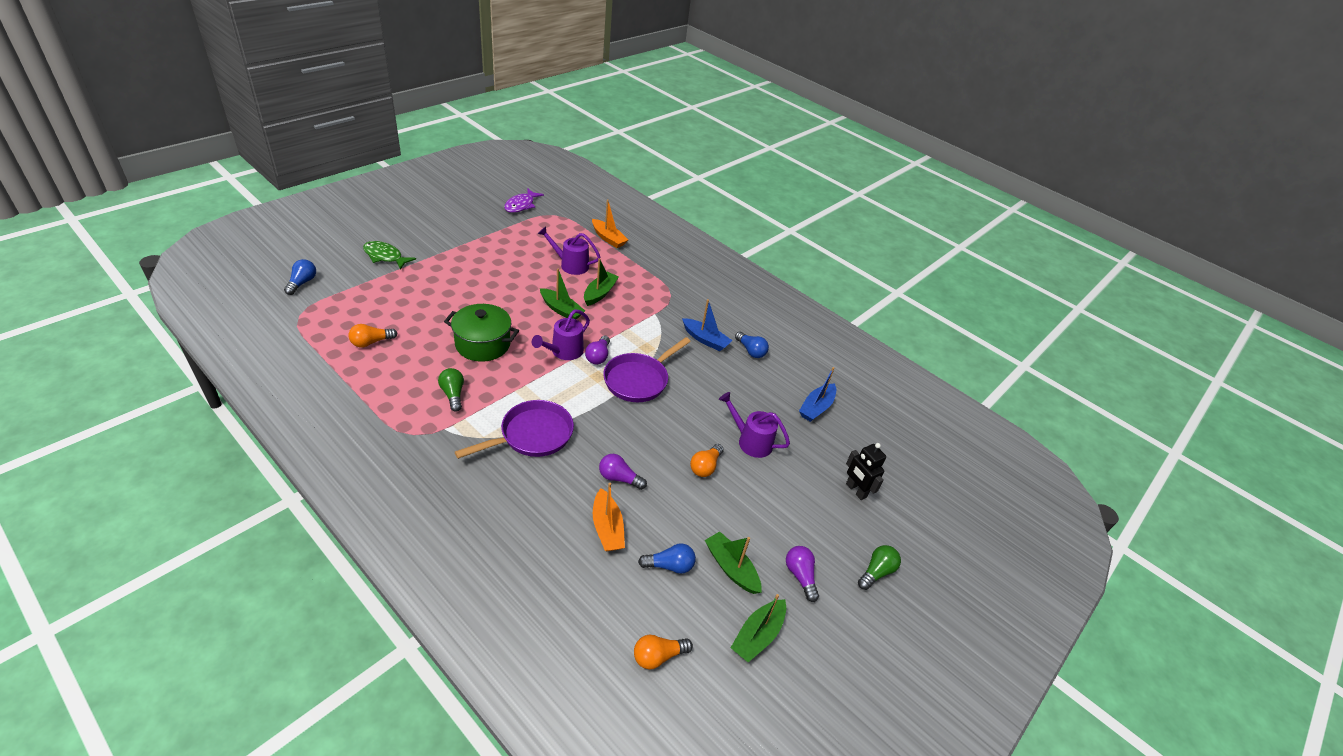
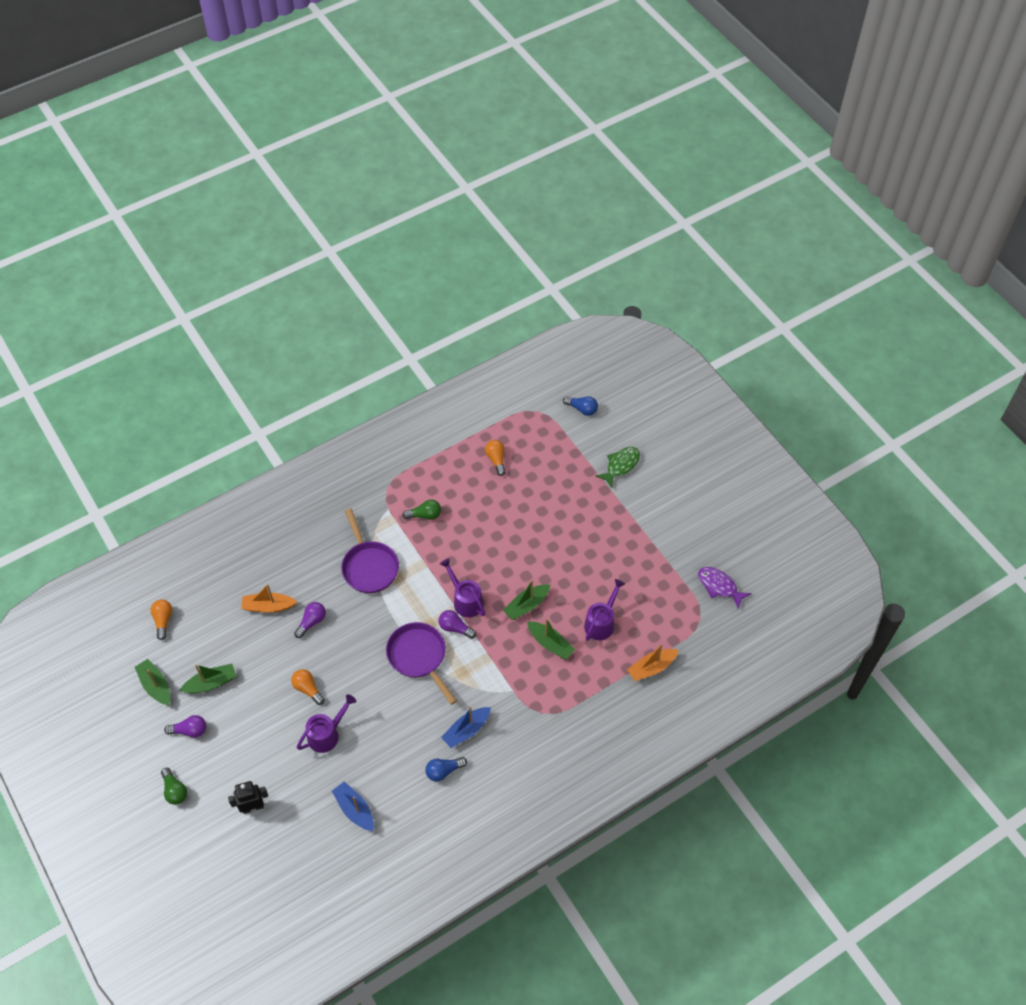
camera: 110 degrees right, 15 degrees up
green pot [444,304,519,362] -> none
blue light bulb [638,543,696,574] -> none

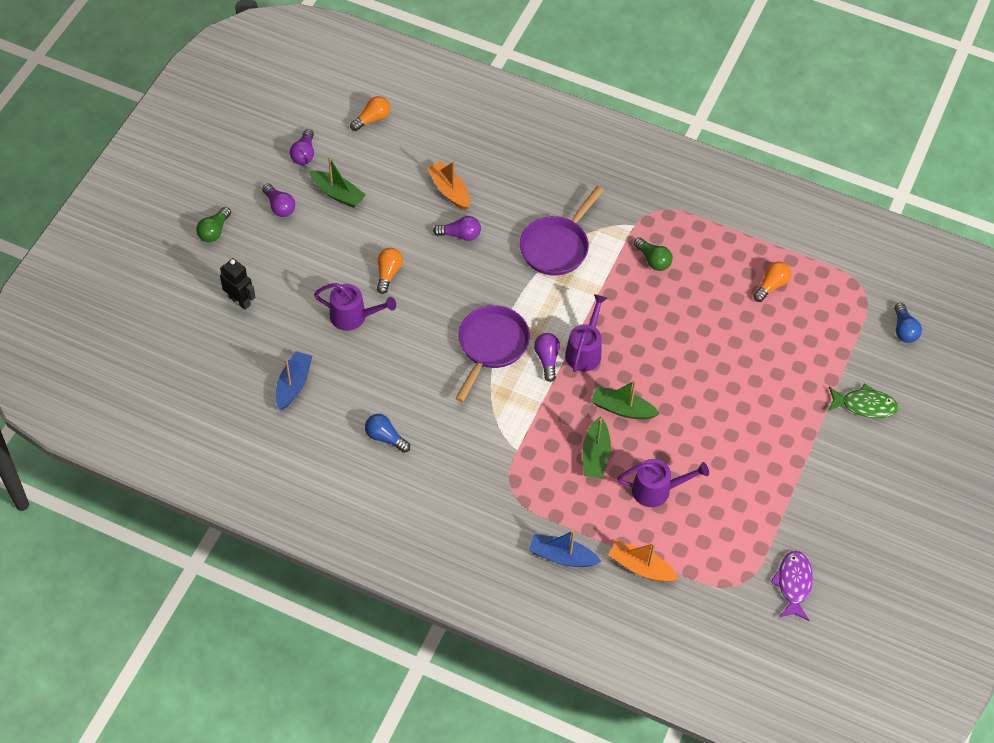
camera: 55 degrees right, 0 degrees up
green boat [135,659,170,705] -> purple light bulb [290,129,314,165]
blue boat [441,707,491,748] -> blue boat moved to [529,530,601,567]

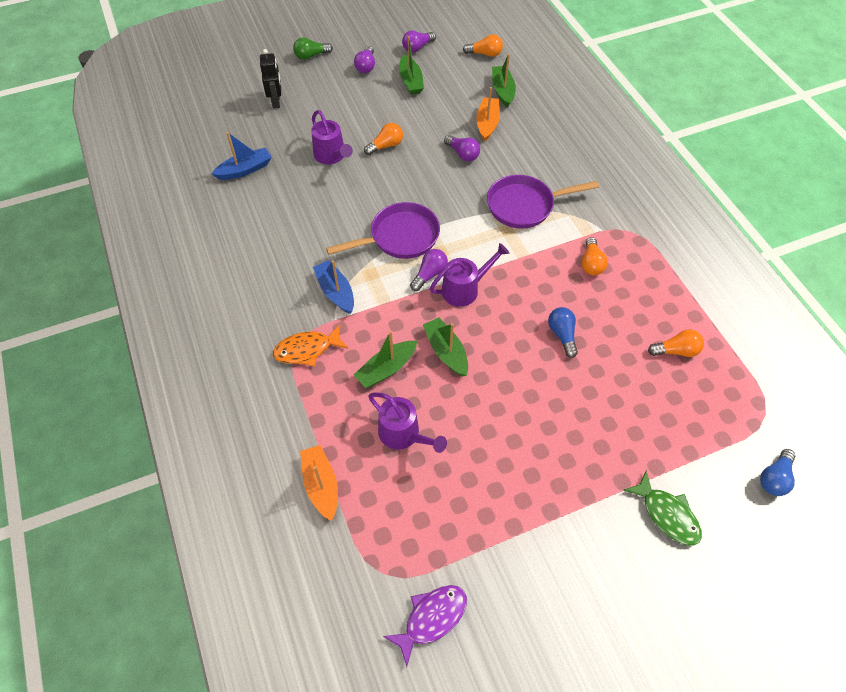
camera: 45 degrees right, 0 degrees up
blue light bulb [365,414,410,453] -> blue light bulb moved to [548,307,578,358]
blue boat [529,530,601,567] -> blue boat moved to [313,260,354,314]
green light bulb [634,237,672,271] -> orange light bulb [581,237,608,275]
none -> orange fish [273,325,348,366]
none -> green boat [492,54,516,108]

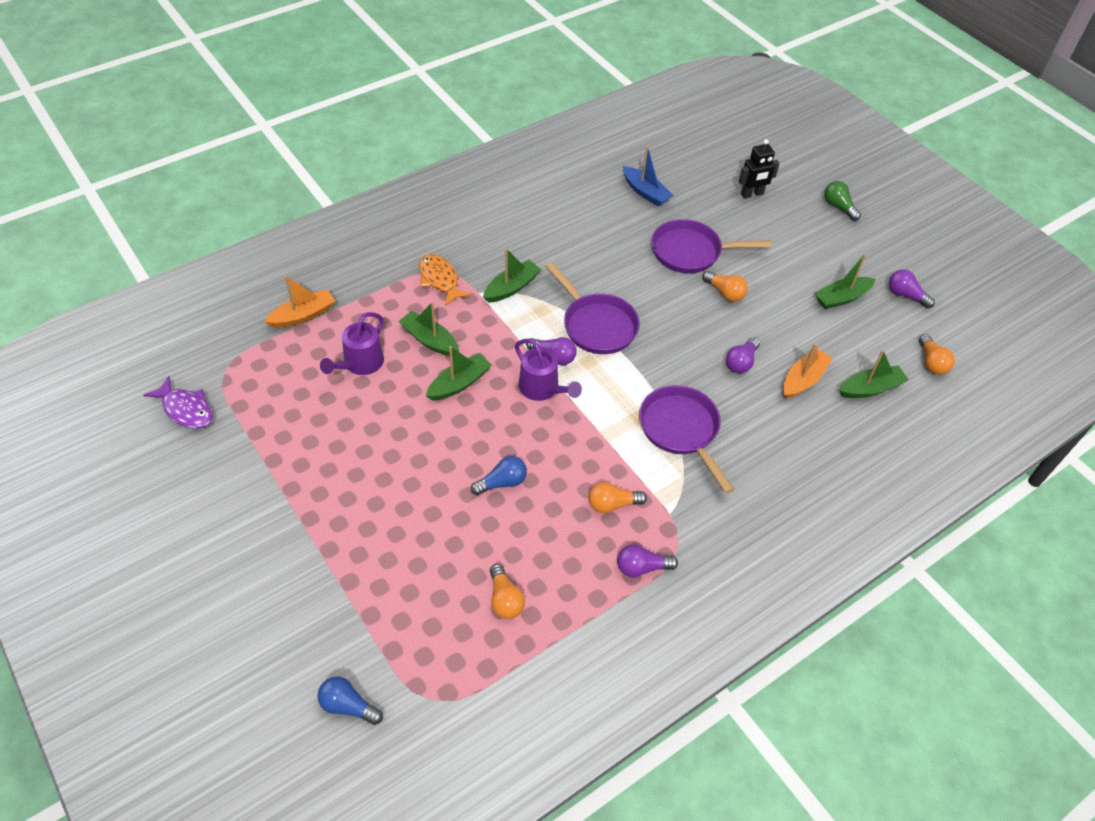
camera: 75 degrees right, 5 degrees down
purple watering can [311,110,353,164] -> purple pan [652,219,772,273]
blue boat [313,260,354,314] -> green boat [483,248,541,303]
purple light bulb [354,46,375,73] -> purple light bulb moved to [617,545,678,578]
orange boat [477,87,500,141] -> orange boat turned 45 degrees counterclockwise [783,343,833,399]
green fish [623,470,702,546] -> none

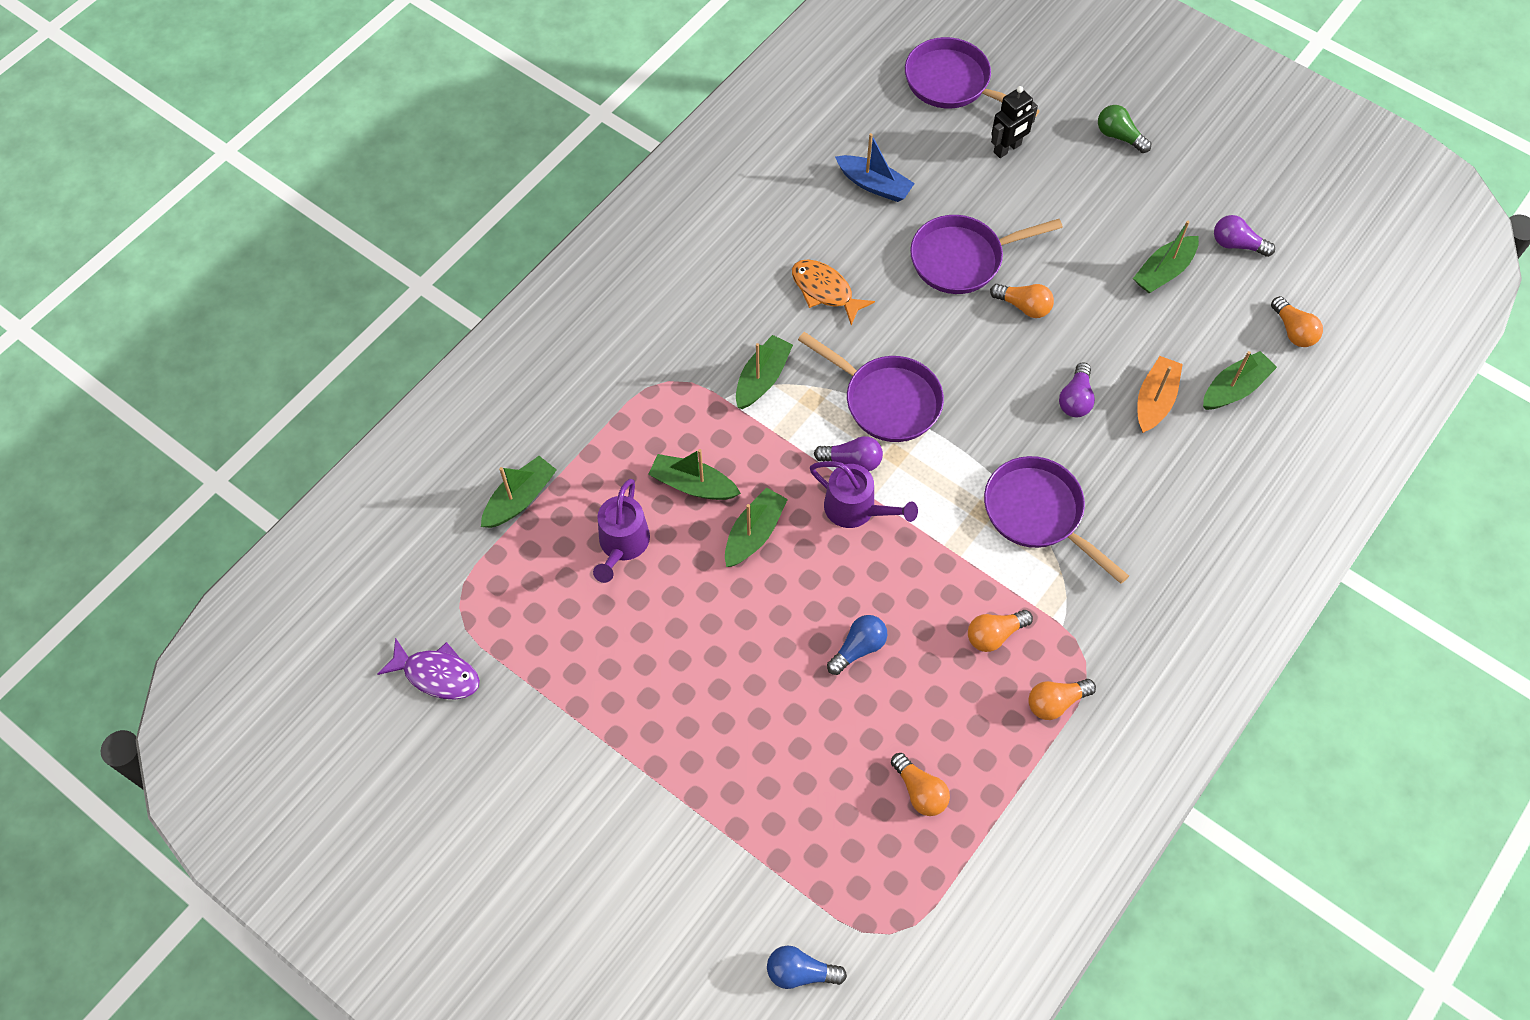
camera: 15 degrees left, 10 degrees up
orange boat [264,275,335,328] -> green boat [481,456,557,528]
orange fish [419,254,471,306] -> orange fish moved to [792,259,875,325]
purple light bulb [617,545,678,578] -> orange light bulb [1028,679,1096,720]
none -> purple pan [905,37,1040,116]

